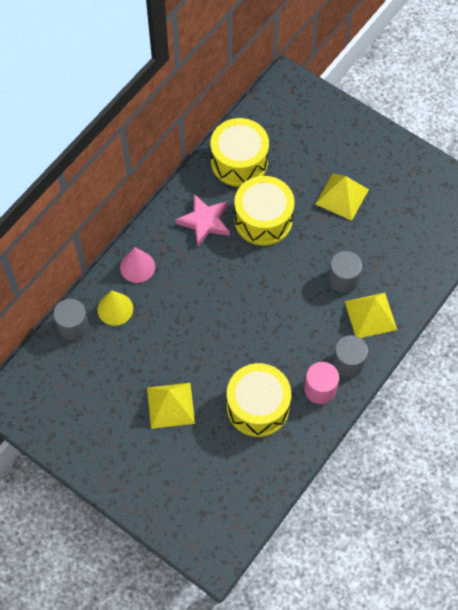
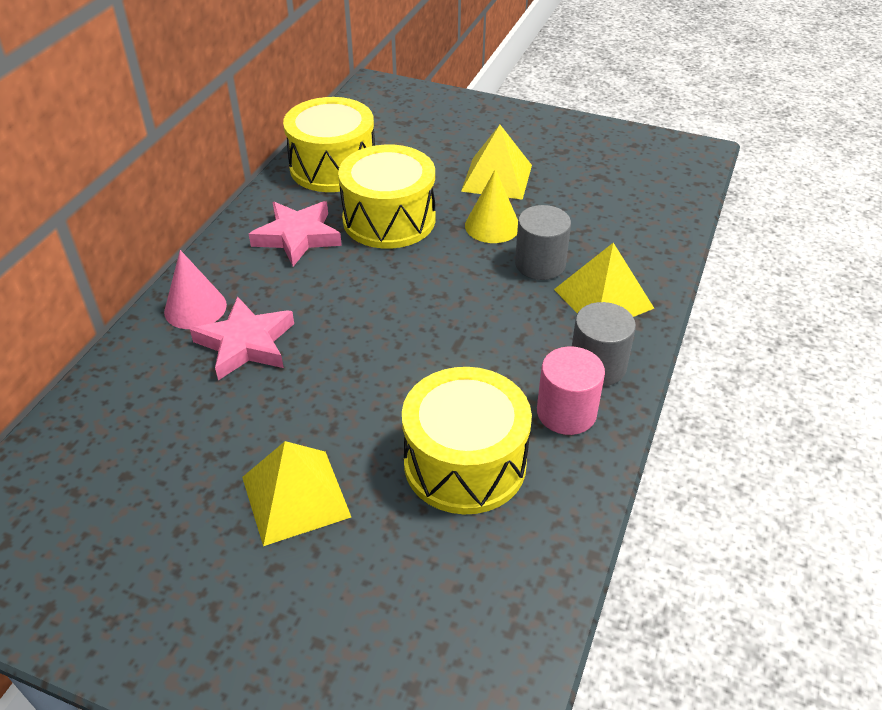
camera: 15 degrees left, 20 degrees down
grey cylinder [53,299,89,341] -> none
yellow cone [97,290,133,326] -> yellow cone moved to [465,169,518,243]
none -> pink star [190,296,294,380]

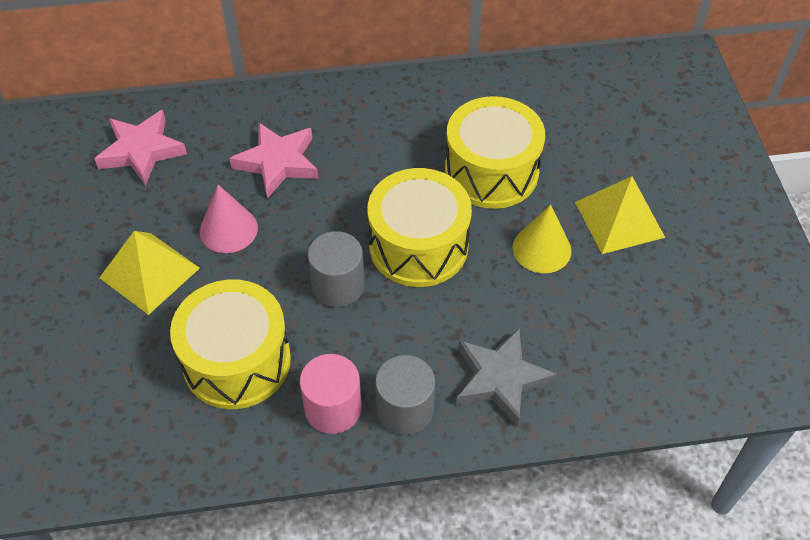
camera: 60 degrees right, 10 degrees up
pink cone [164,250,227,329] -> pink cone moved to [200,185,258,253]
pink star [249,201,342,267] -> pink star moved to [95,110,187,186]
yellow drum [283,97,375,192] -> yellow drum moved to [367,168,472,287]
grey cylinder [515,205,571,280] -> grey cylinder moved to [308,231,365,307]
yellow pyramid [554,243,654,317] -> grey star [456,328,557,427]

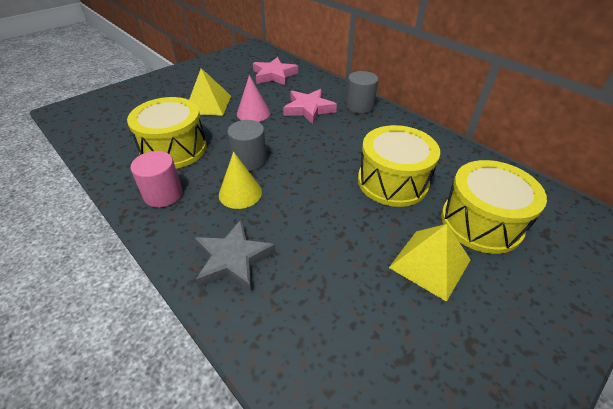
camera: 55 degrees right, 10 degrees down
yellow drum [367,168,472,287] -> yellow drum moved to [441,160,547,254]
grey cylinder [375,355,435,435] -> grey cylinder moved to [346,71,378,113]
yellow cone [513,205,572,273] -> yellow cone moved to [219,152,262,209]

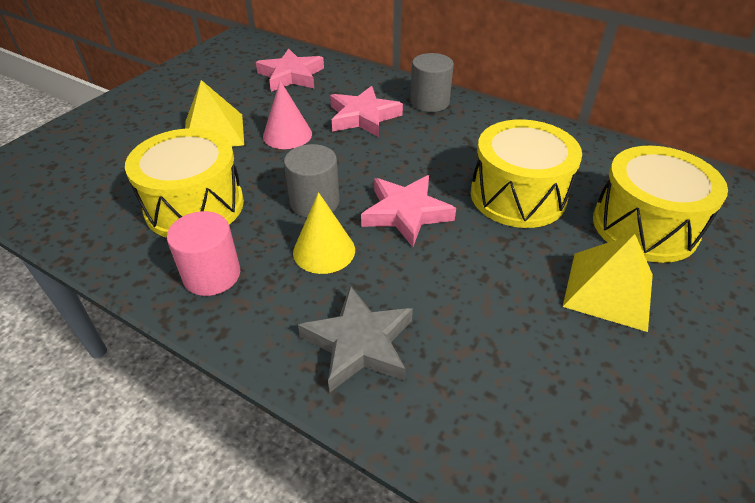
camera: 15 degrees left, 0 degrees up
none -> pink star [361,175,456,247]

